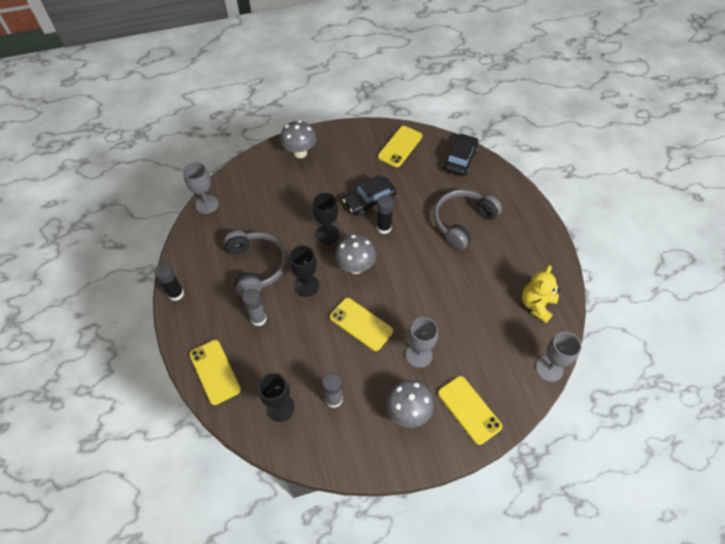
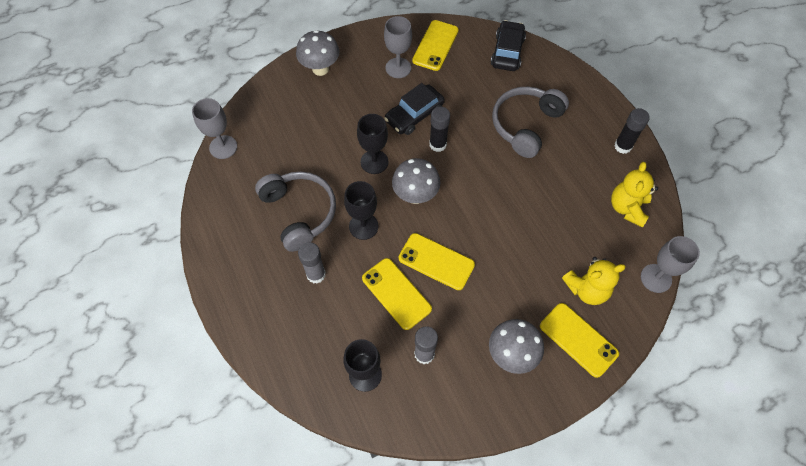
camera: 10 degrees left, 5 degrees up
black glue stick [154,263,184,301] -> black glue stick moved to [614,108,650,154]
yellow phone [189,340,241,405] -> yellow phone moved to [362,258,432,330]
grey goblet [406,317,438,368] -> grey goblet moved to [384,16,412,78]
none -> yellow teddy bear [562,257,626,305]

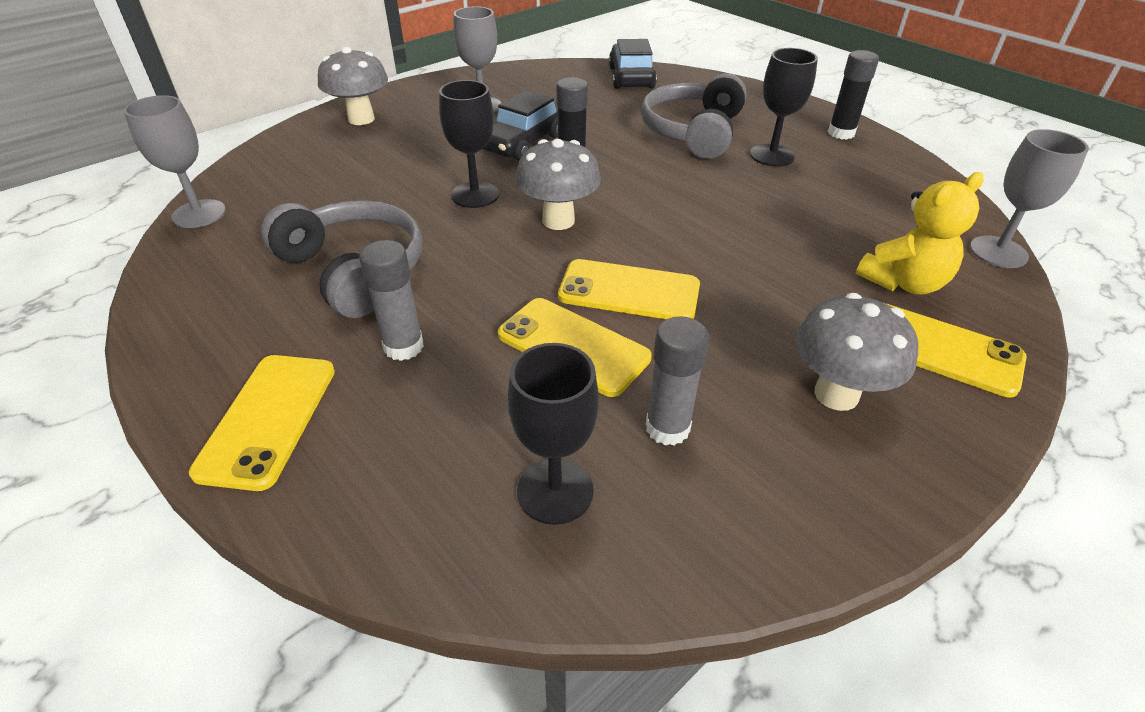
camera: 15 degrees left, 20 degrees down
black goblet [344,181,379,240] -> black goblet moved to [750,48,818,167]
yellow phone [412,20,459,71] -> yellow phone moved to [189,355,335,491]
yellow teddy bear [611,162,658,227] -> none

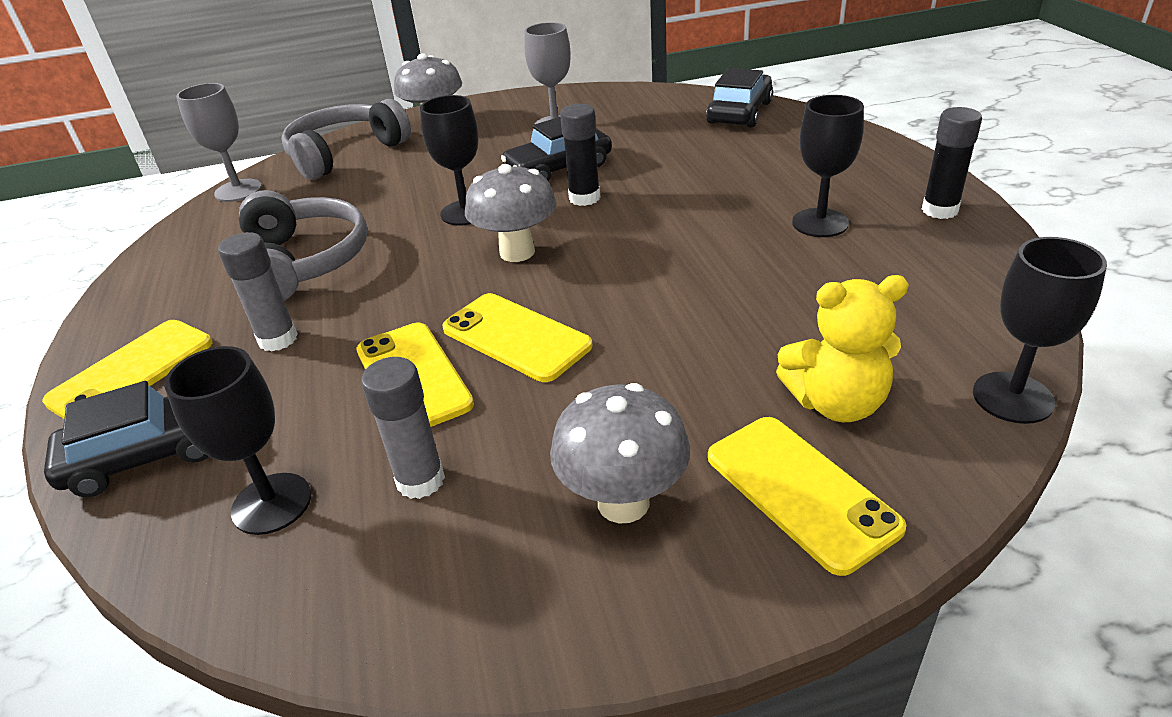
camera: 30 degrees right, 5 degrees down
grey headphones [641,73,747,159] -> grey headphones moved to [281,99,411,180]
grey goblet [970,129,1089,268] -> black goblet [973,237,1107,424]
none -> black car [44,381,209,497]

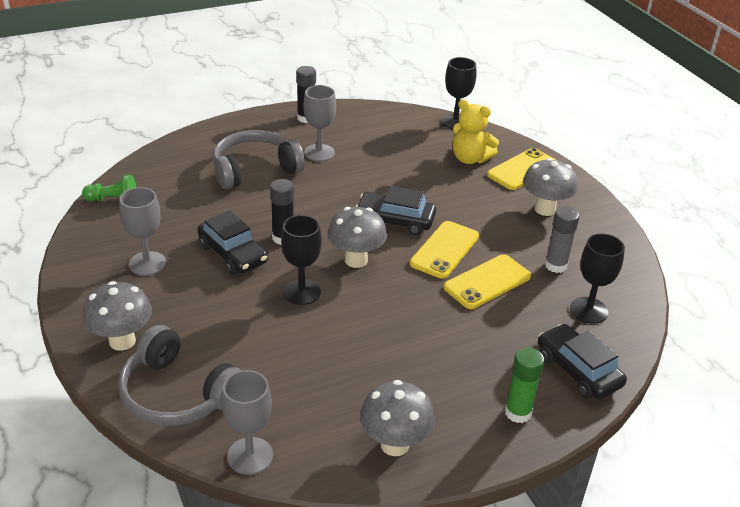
camera: 105 degrees left, 0 degrees up
yellow phone [42,320,212,419] -> green glue stick [504,348,544,423]
grey glue stick [218,232,298,352] -> none
grey headphones [239,190,367,301] -> grey headphones moved to [212,130,305,190]
black car [706,68,773,128] -> black car moved to [356,186,436,235]
yellow teddy bear [776,275,909,422] -> yellow teddy bear turned 135 degrees clockwise [453,99,499,164]
black goblet [792,95,864,237] -> grey goblet [303,85,336,162]
none -> green pawn [82,175,136,202]
none -> grey mushroom [360,380,435,456]

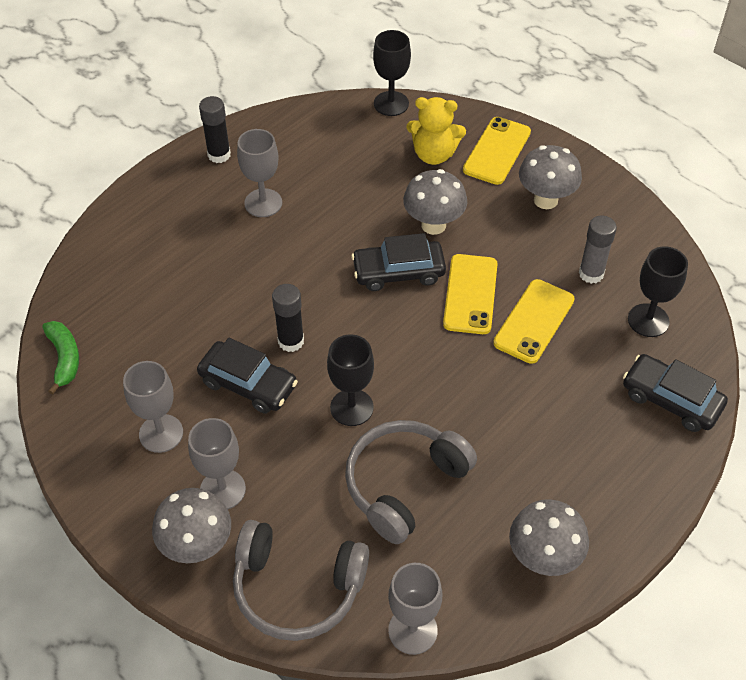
camera: 20 degrees left, 15 degrees up
green pawn [82,175,136,202] -> green banana [42,321,79,395]
grey headphones [212,130,305,190] -> grey headphones moved to [345,420,477,544]
grey mushroom [328,207,387,268] -> grey mushroom moved to [403,169,467,235]
green glue stick [504,348,544,423] -> none
none -> grey goblet [188,418,246,509]

